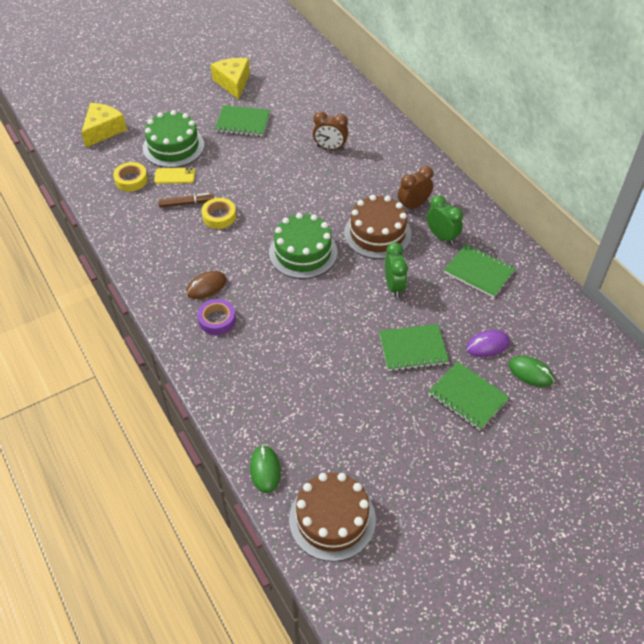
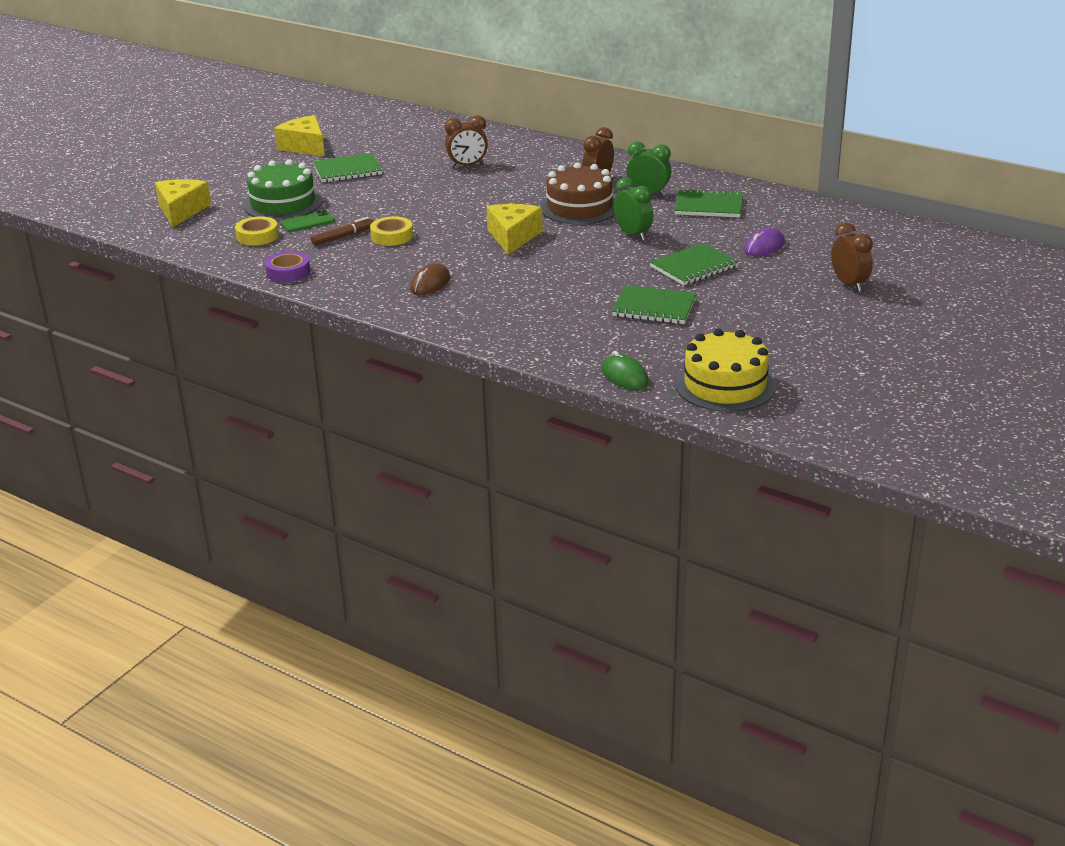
camera: 25 degrees left, 20 degrees down
yellow phone [154,168,195,184] -> green phone [281,210,335,232]
purple tape [197,299,236,335] -> purple tape moved to [265,251,310,283]
green cake [269,213,337,279] -> yellow cheese [486,204,543,255]
brown cake [289,472,376,562] -> yellow cake [675,329,776,412]
green notebook [428,362,509,430] -> green notebook moved to [612,285,696,324]
green mouse [508,356,554,387] -> none
none -> brown clock [831,222,873,292]

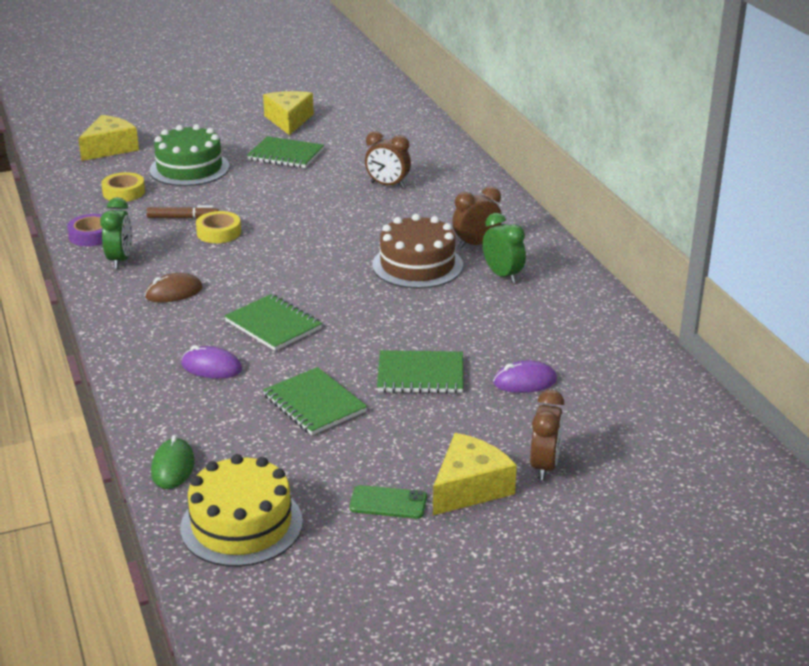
camera: 35 degrees right, 0 degrees up
green phone [281,210,335,232] -> green phone moved to [349,485,427,519]
yellow cheese [486,204,543,255] -> yellow cheese moved to [433,433,517,515]
green clock [614,177,653,241] -> green clock moved to [100,197,132,269]
green notebook [674,188,743,218] -> green notebook moved to [224,294,322,351]
none -> purple mouse [181,345,242,378]

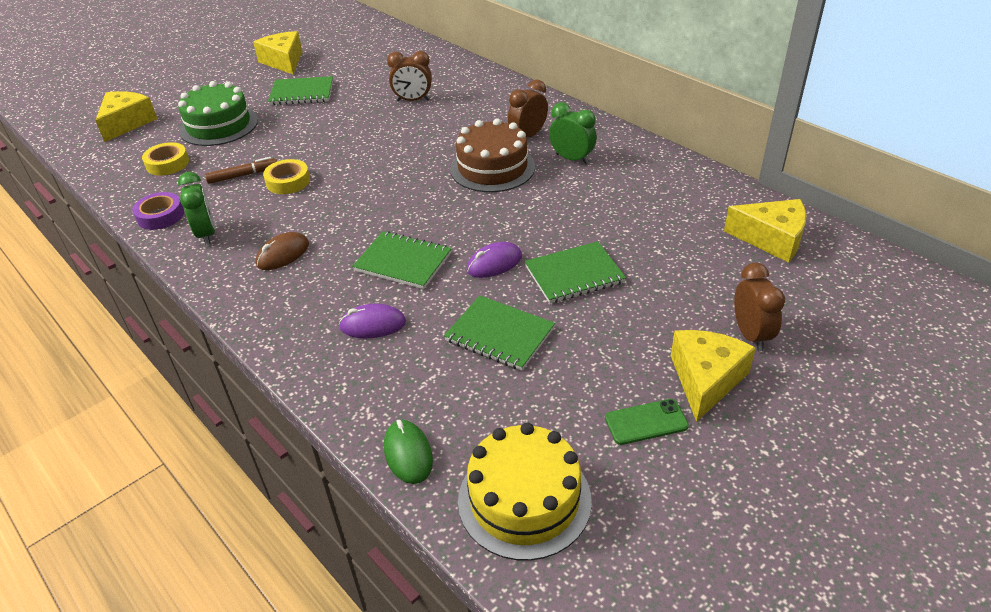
camera: 20 degrees left, 10 degrees up
purple mouse [493,360,557,393] -> purple mouse moved to [466,242,522,278]
none -> yellow cheese [724,199,806,263]

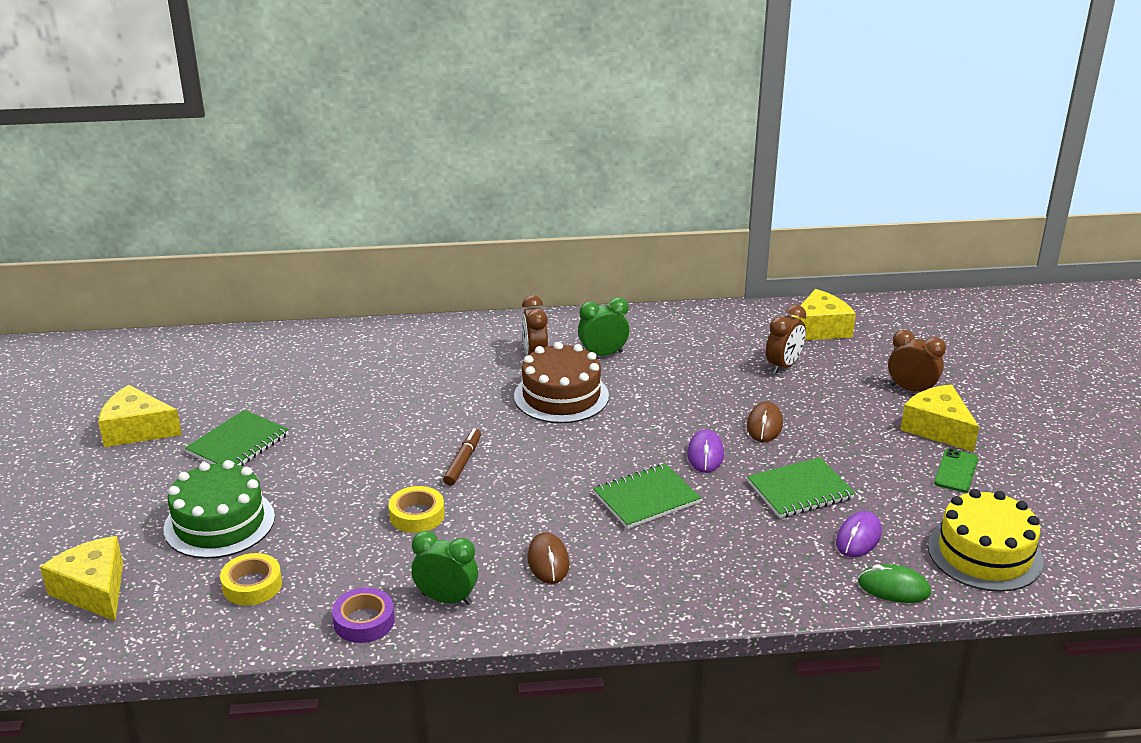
camera: 55 degrees left, 10 degrees down
brown marker [205,157,277,184] -> brown marker moved to [443,428,481,486]
purple mouse [339,304,406,338] -> purple mouse moved to [836,511,882,557]
brown clock [387,51,432,101] -> brown clock moved to [766,305,806,374]
green notebook [525,241,626,303] -> brown mouse [747,401,783,442]

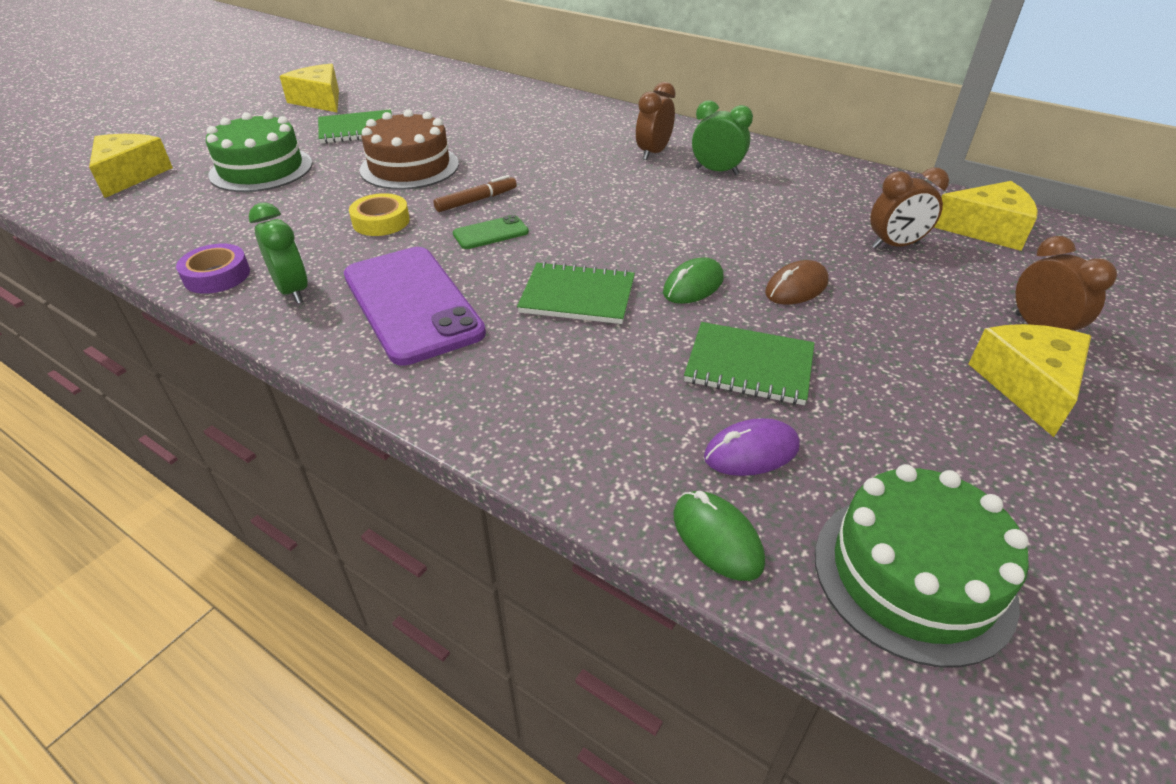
camera: 40 degrees right, 10 degrees up
yellow tape [220,553,282,606] -> none
brown cake [514,342,609,423] -> brown cake moved to [360,109,459,190]
brown mouse [527,533,569,584] -> purple phone [344,247,486,366]
purple mouse [687,429,724,473] -> green mouse [663,257,724,304]
yellow cake [928,489,1044,592] -> green cake [815,464,1029,668]
green phone [934,448,978,492] -> green phone moved to [453,215,529,249]

